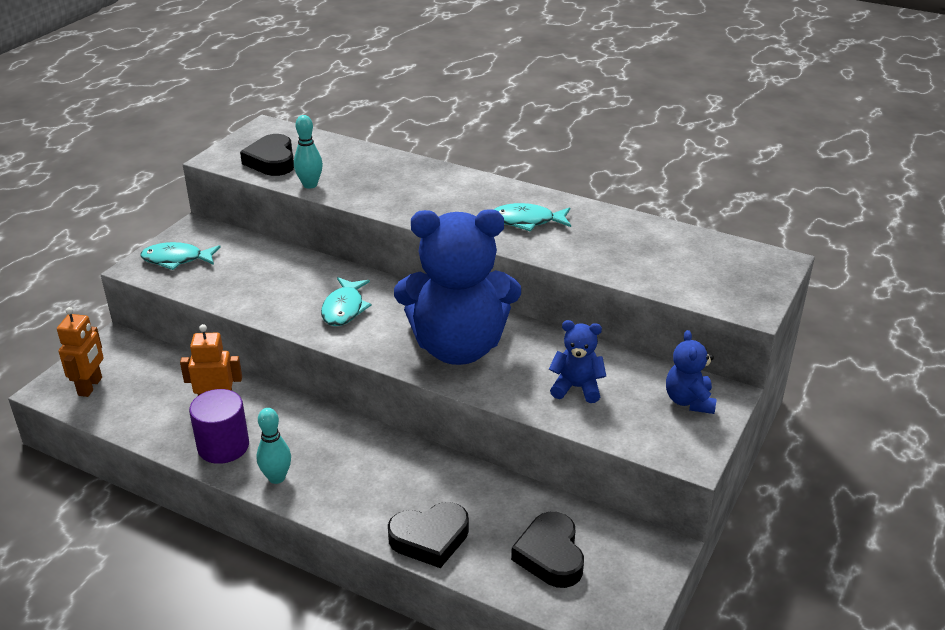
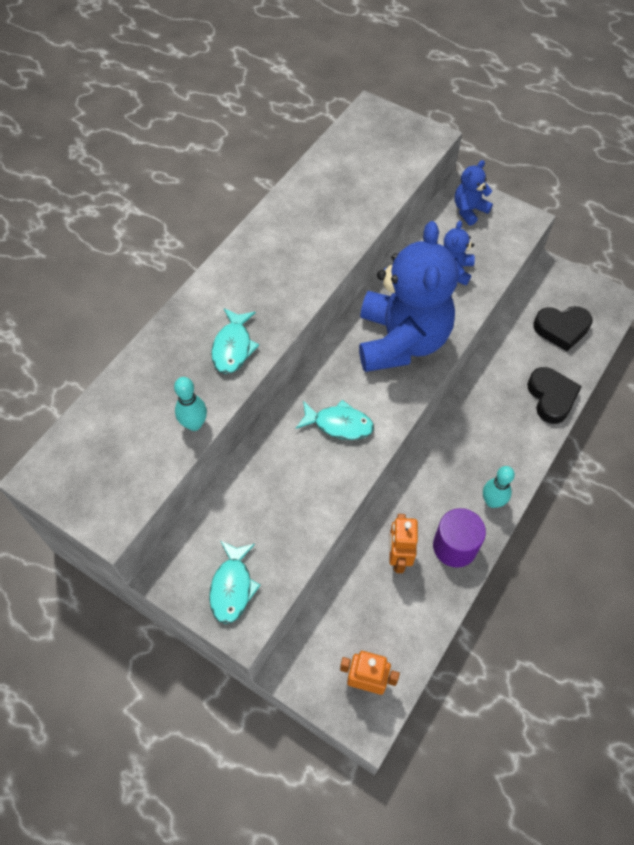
camera: 85 degrees left, 25 degrees up
black heart [240,134,294,176] -> none
turquoise fish [493,203,571,231] -> turquoise fish moved to [211,308,259,374]
blue teddy bear [666,330,717,414] -> blue teddy bear turned 135 degrees clockwise [455,160,493,226]

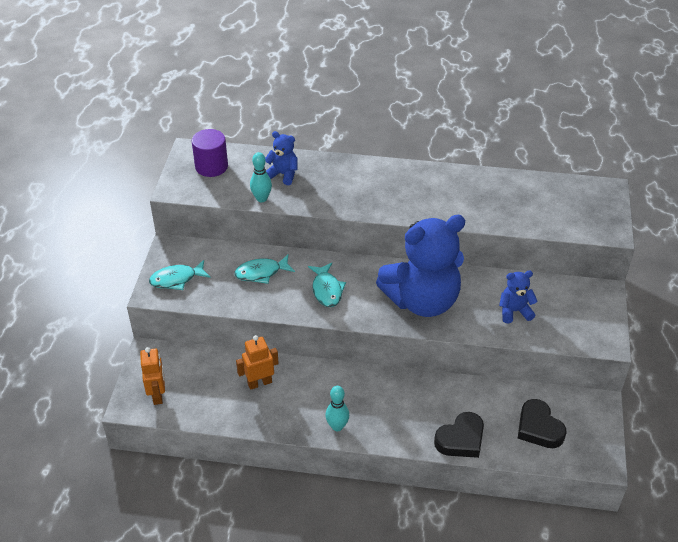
camera: 65 degrees right, 15 degrees down
turquoise fish [211,308,259,374] -> turquoise fish moved to [234,255,295,284]
purple cylinder [433,508,486,568] -> purple cylinder moved to [192,129,228,177]
blue teddy bear [455,160,493,226] -> blue teddy bear moved to [265,131,297,185]

